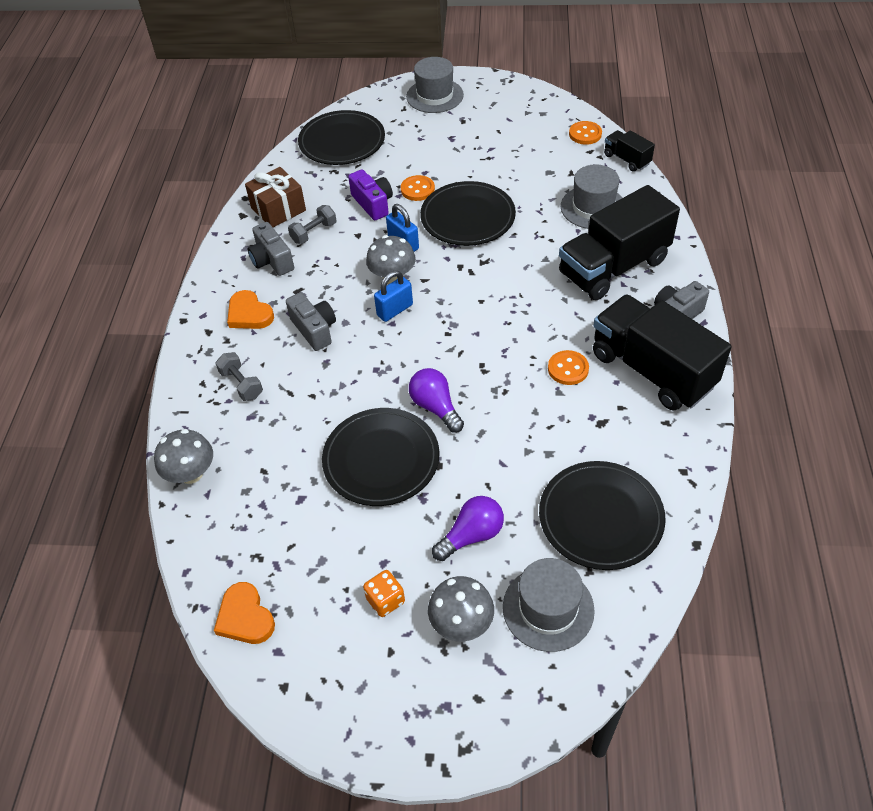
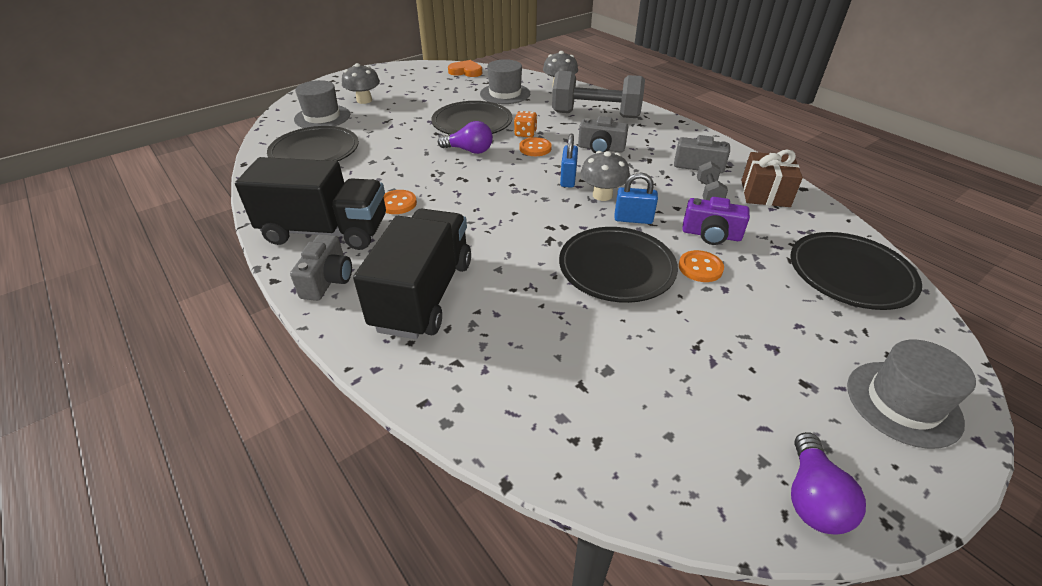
camera: 135 degrees right, 10 degrees down
grey dumbbell [215,352,263,401] -> grey dumbbell [552,71,645,118], size x2.23
orange heart [227,290,274,329] -> none
orange dice [363,570,405,617] -> orange dice moved to [514,111,537,138]
purple light bulb [432,496,504,561] -> purple light bulb moved to [791,432,866,534]
grey hat [561,164,623,229] -> grey hat moved to [480,59,530,104]
orange button [569,121,602,145] -> orange button moved to [519,137,552,156]
black truck [604,130,655,172] -> none

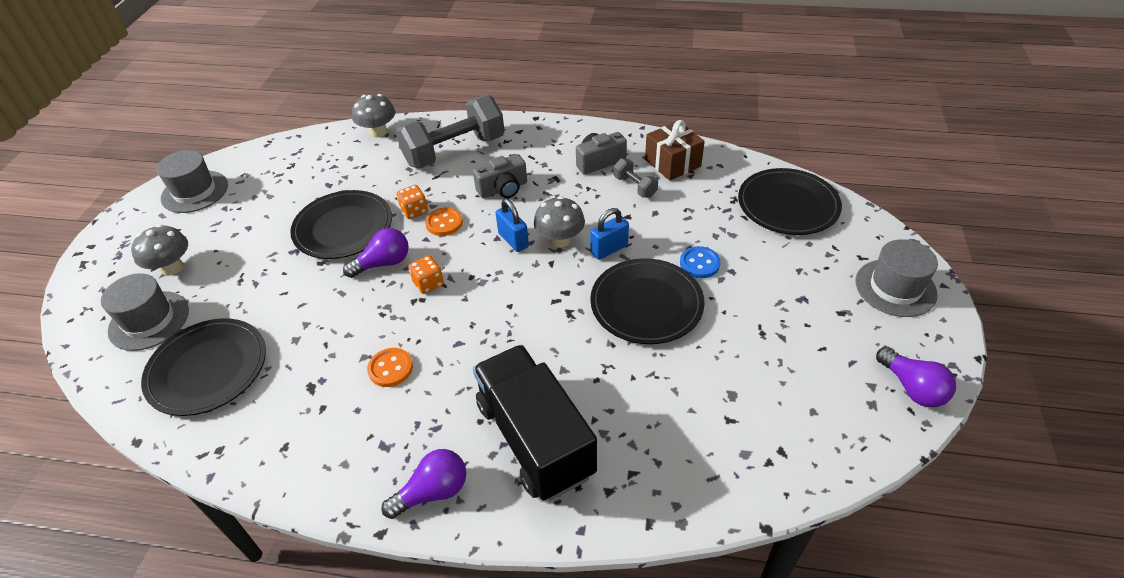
camera: 40 degrees left, 5 degrees up
black truck [235,157,386,250] -> none
grey camera [290,234,352,301] -> purple light bulb [381,449,466,519]
orange heart [448,60,482,77] -> none
grey hat [480,59,530,104] -> grey hat moved to [157,150,228,213]
orange button [679,250,724,282] -> blue button [680,246,721,278]
purple camera [682,197,750,245] -> none
none -> orange dice [409,255,444,294]

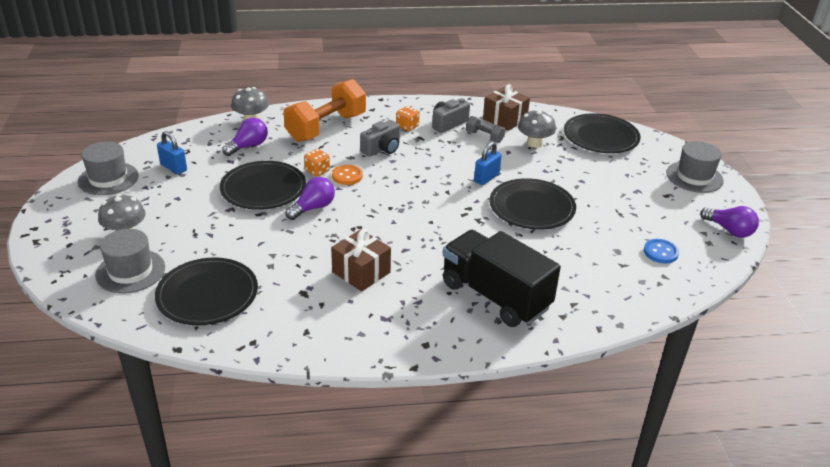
camera: 20 degrees left, 10 degrees down
orange button [367,348,413,387] -> brown gift [331,229,391,291]
purple light bulb [381,449,466,519] -> purple light bulb moved to [222,118,268,156]
grey dumbbell [396,95,505,168] -> orange dumbbell [284,79,366,142]
orange dice [409,255,444,294] -> orange dice moved to [396,106,420,131]
blue padlock [496,199,529,252] -> blue padlock moved to [157,131,187,174]
grey mushroom [534,196,585,248] -> grey mushroom moved to [518,109,556,148]
blue button [680,246,721,278] -> blue button moved to [644,239,679,264]

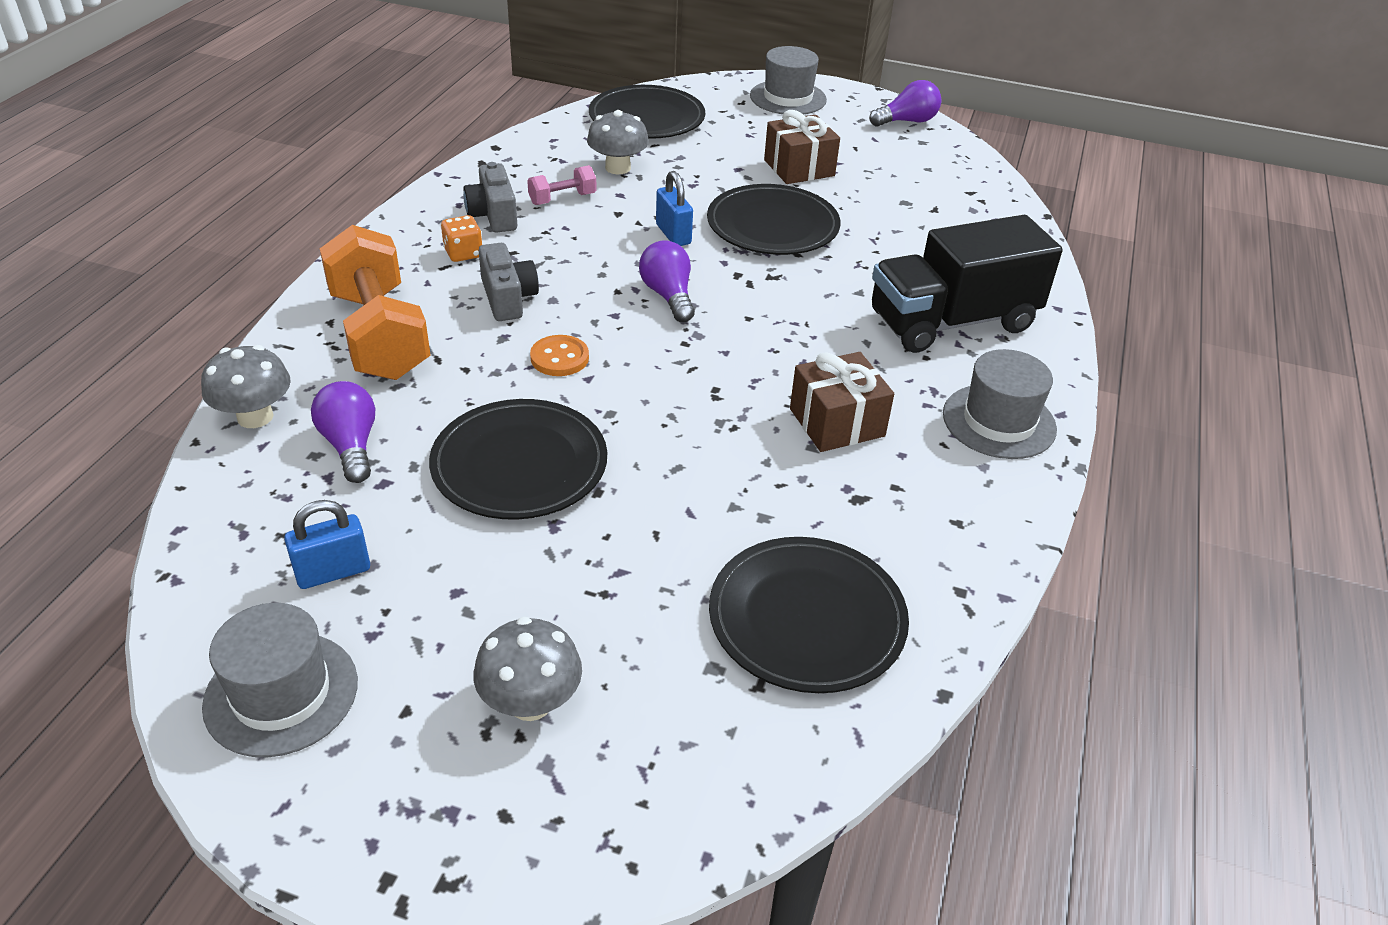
camera: 65 degrees left, 5 degrees up
grey hat [95,229,165,294] -> grey hat moved to [943,349,1057,459]
purple light bulb [285,177,335,220] -> purple light bulb moved to [639,240,695,322]
orange dice [304,149,330,176] -> none
grey dumbbell [466,116,505,143] -> pink dumbbell [527,165,597,205]
brown gift [483,84,530,131] -> brown gift moved to [764,110,840,184]
blue button [644,239,679,264] -> none

